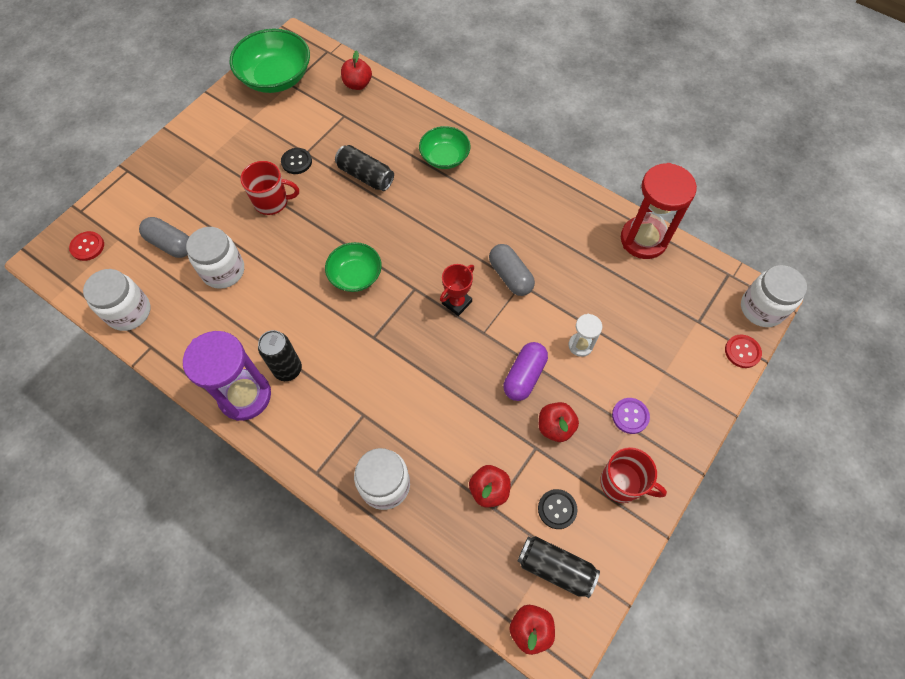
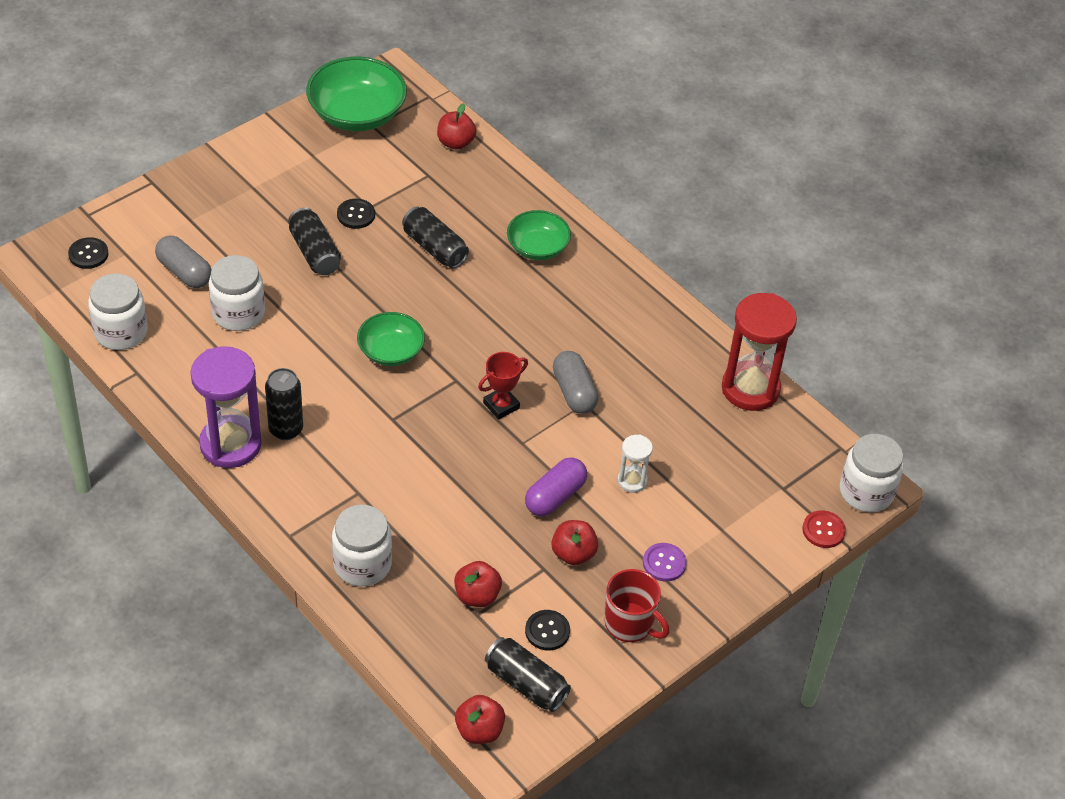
camera: 10 degrees right, 15 degrees down
red button [69,231,104,261] -> black button [68,237,108,269]
red mug [240,161,299,215] -> black can [288,207,341,275]

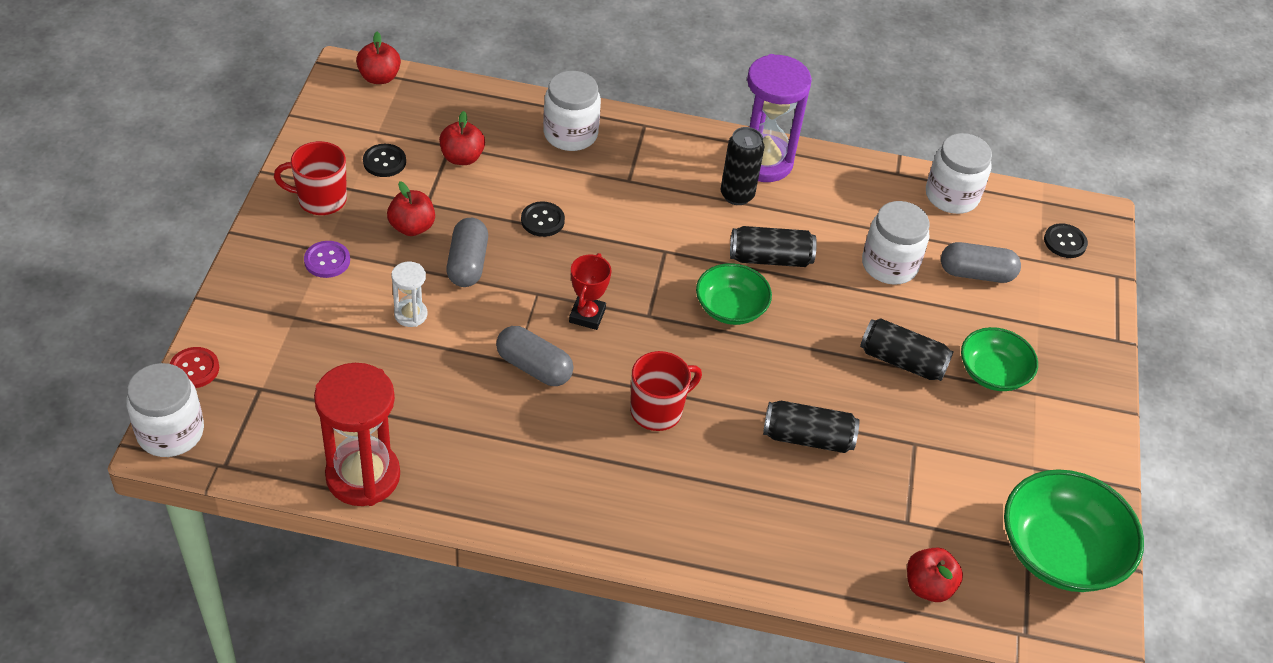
camera: 140 degrees right, 0 degrees up
black button [337,199,375,229] -> black button moved to [521,201,565,237]
black can [485,637,571,712] -> black can moved to [730,226,817,267]
green bowl [507,210,571,260] -> green bowl moved to [961,327,1038,391]
purple capsule [525,457,587,516] -> grey capsule [446,218,488,287]
none -> red mug [630,351,702,431]

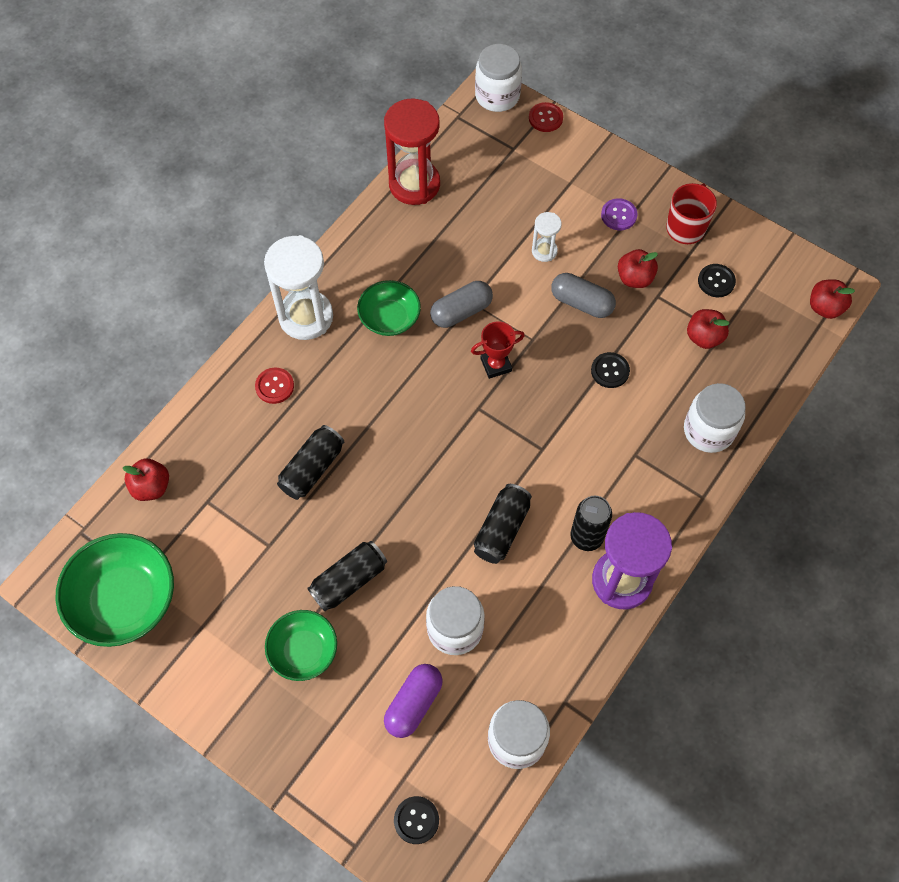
camera: 120 degrees right, 15 degrees up
red trophy [569,253,611,330] -> red trophy turned 60 degrees counterclockwise [471,321,525,379]
red mug [630,351,702,431] -> none
green bowl [696,263,772,325] -> green bowl moved to [357,280,421,336]
grey capsule [941,242,1021,283] -> purple capsule [384,664,443,738]
none -> red button [255,368,294,404]
none -> white hourglass [264,235,333,340]

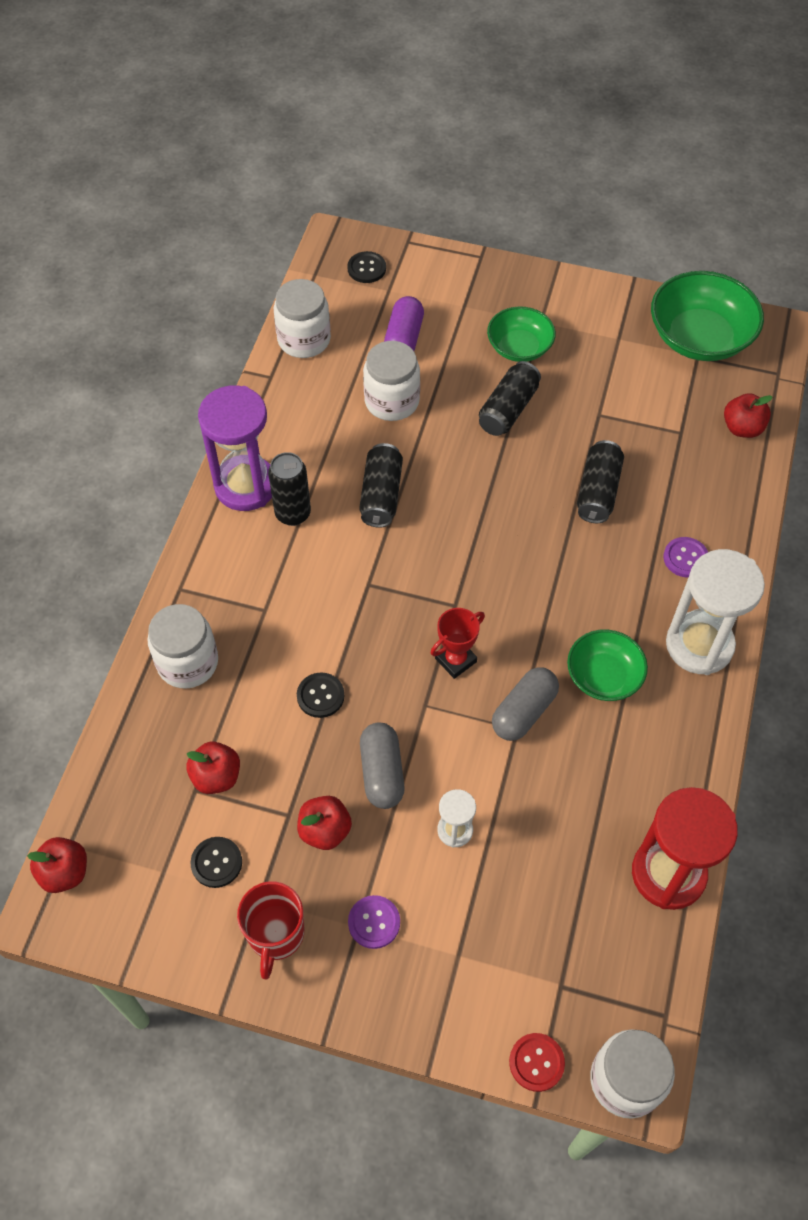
camera: 160 degrees right, 5 degrees down
red button [255,368,294,404] -> purple button [663,537,708,578]
grey capsule [551,273,616,318] -> grey capsule turned 75 degrees clockwise [360,722,405,809]

